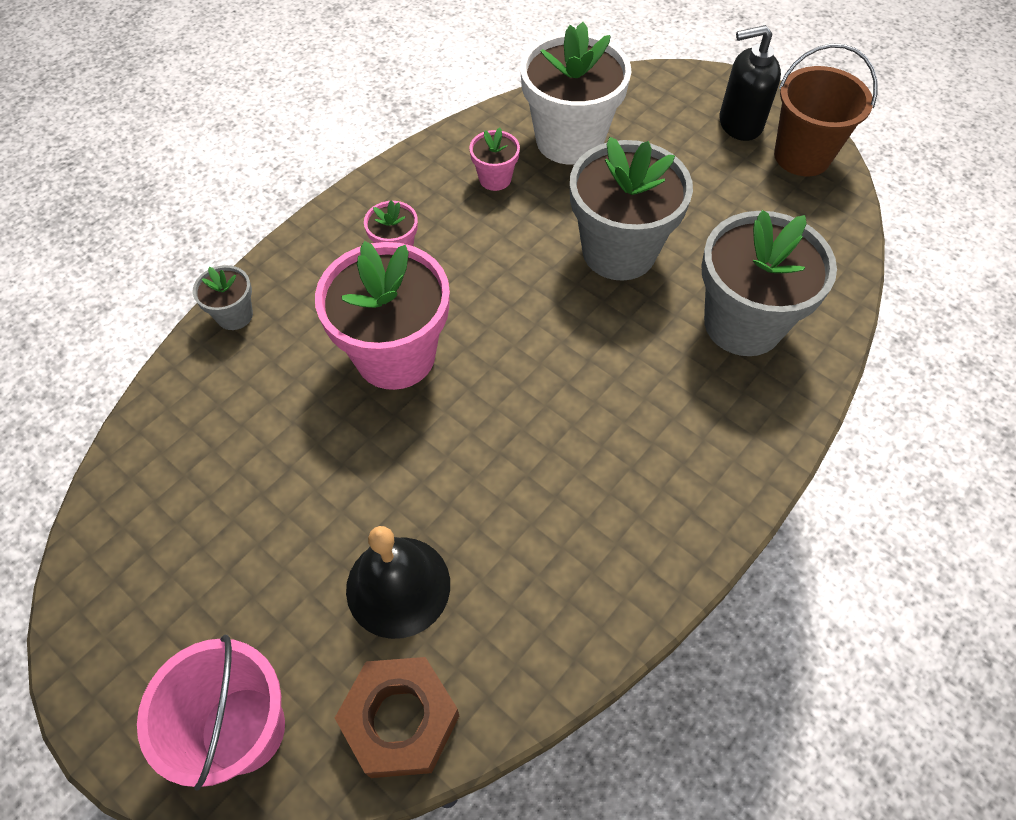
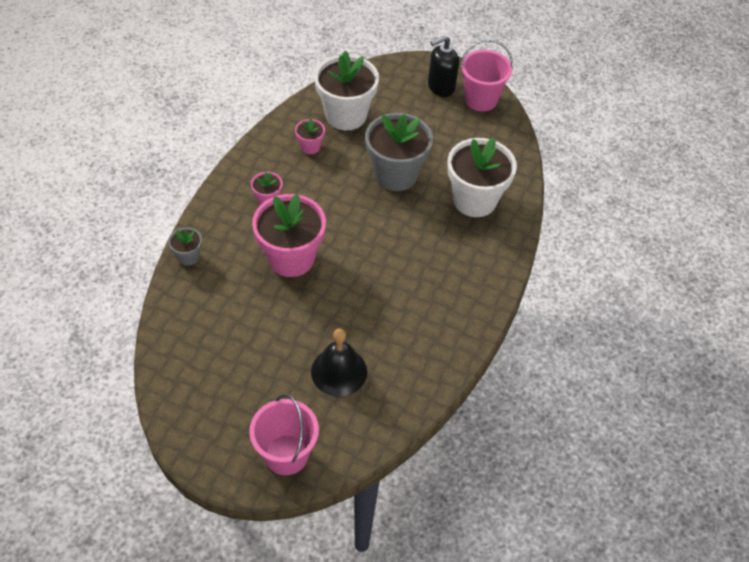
camera: 20 degrees left, 5 degrees down
brown nut [335,657,459,778] -> none
grey flower pot [702,210,837,356] -> white flower pot [447,137,517,217]
brown bucket [774,43,877,176] -> pink bucket [460,39,513,112]

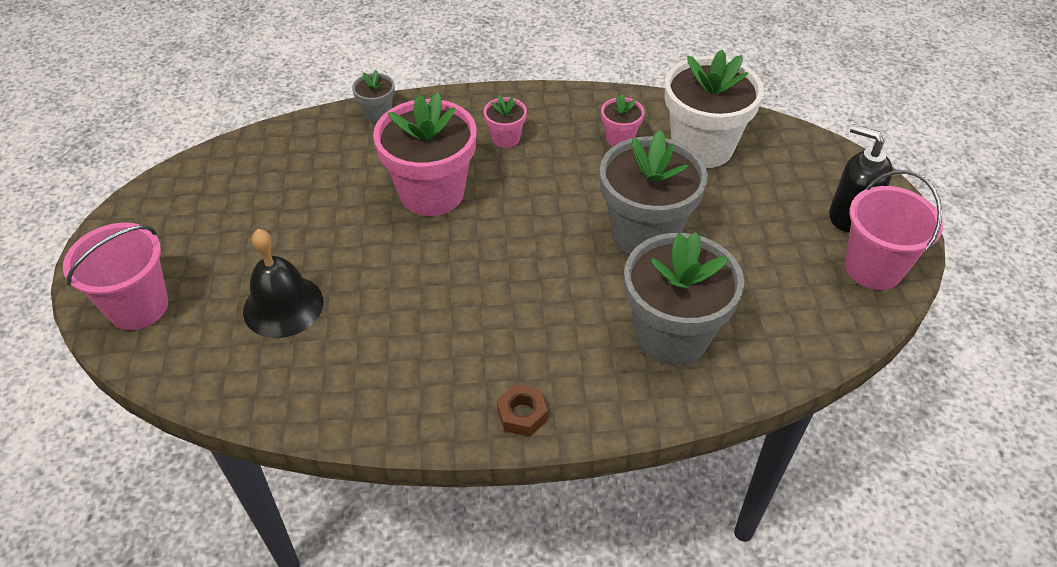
camera: 65 degrees right, 5 degrees down
white flower pot [447,137,517,217] -> grey flower pot [624,232,744,366]
none -> brown nut [497,384,548,437]

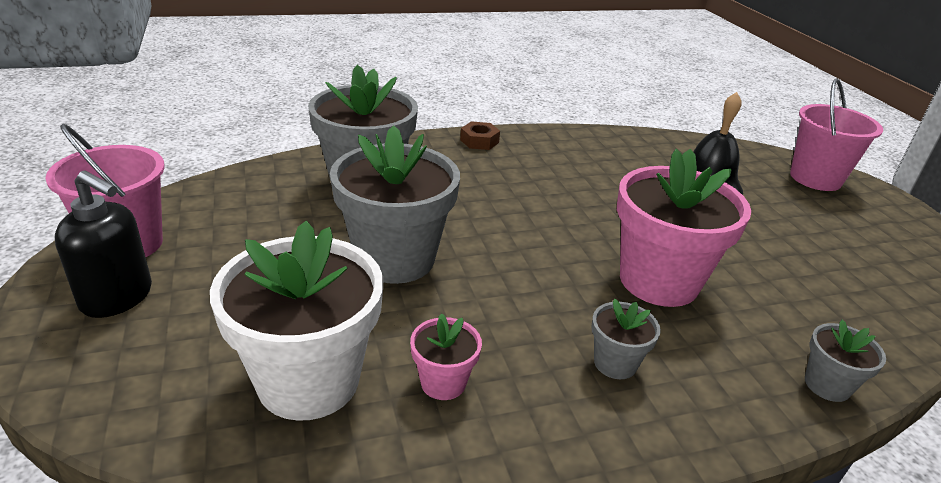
camera: 165 degrees right, 15 degrees down
pink flower pot [484,95,527,148] -> grey flower pot [591,299,661,379]

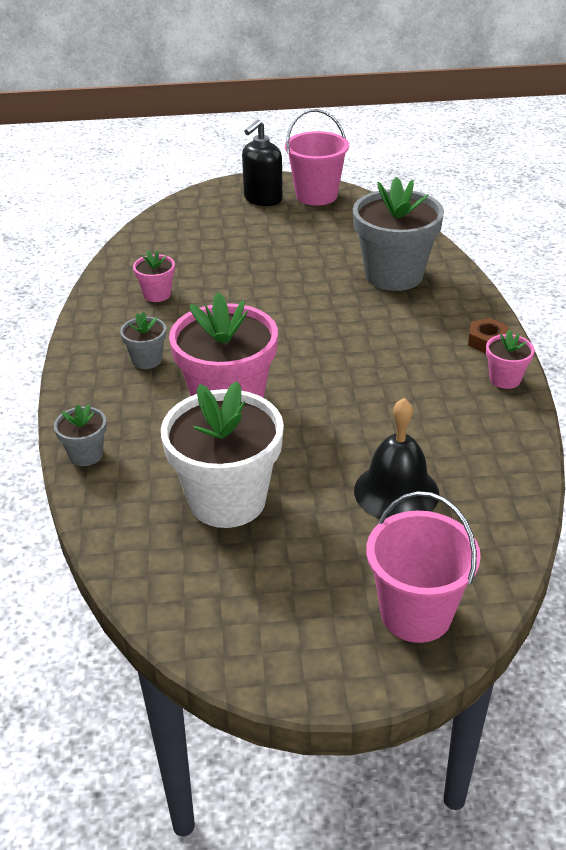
camera: 105 degrees right, 5 degrees up
white flower pot [210,221,383,421] -> white flower pot moved to [161,381,284,528]
grey flower pot [330,125,460,284] -> none
none -> pink flower pot [486,330,535,389]

